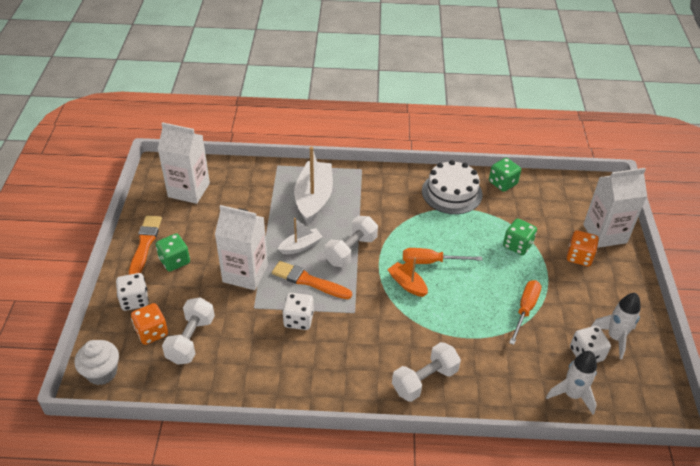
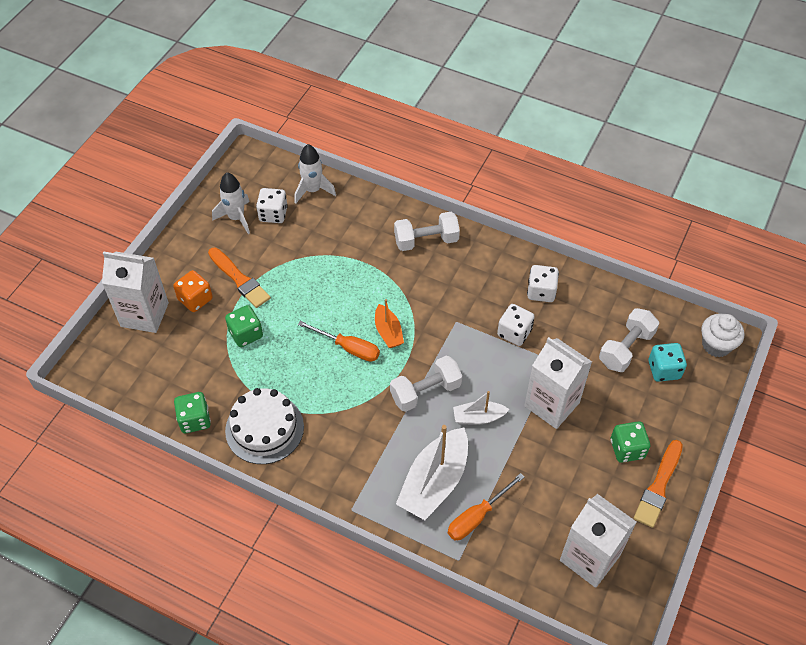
camera: 155 degrees left, 10 degrees up
white dice [116,273,149,311] -> white dice moved to [527,265,559,302]
orange dice [131,303,168,345] -> turquoise dice [648,343,687,382]
orange brush [272,261,352,299] -> orange brush moved to [208,248,271,308]
orange screwdriver [509,280,541,345] -> orange screwdriver moved to [448,473,524,540]

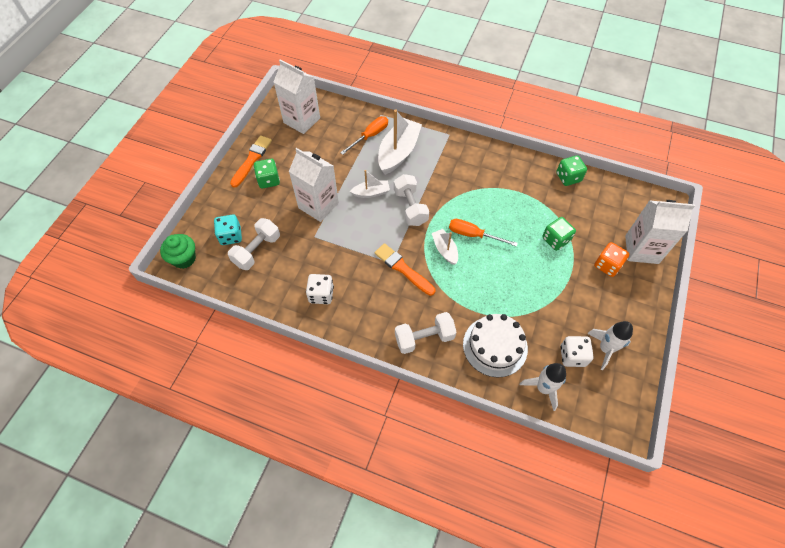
camera: 175 degrees right, 5 degrees up
orange brush [208,248,271,308] -> orange brush moved to [374,243,436,296]
white cake [225,388,304,464] -> white cake moved to [463,314,528,377]
orange boat [375,299,404,348] -> white boat [432,229,458,265]
white dumbbell [390,356,462,412] -> white dumbbell turned 75 degrees counterclockwise [394,174,429,226]
white dice [497,304,535,346] -> none
white cupcake [701,314,744,357] -> green cupcake [160,234,196,269]

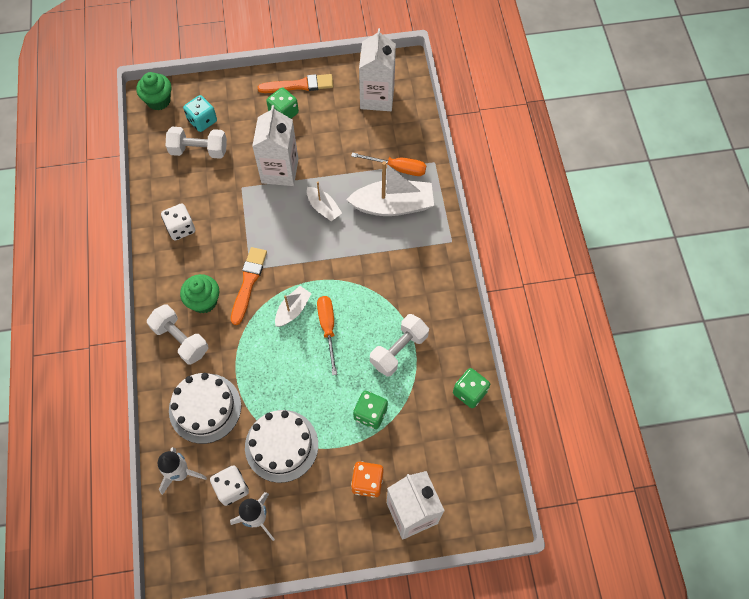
camera: 60 degrees right, 5 degrees up
white dumbbell [394,174,429,226] -> white dumbbell moved to [370,314,429,377]
none -> green cupcake [180,274,219,314]
none -> white cake [245,410,318,483]

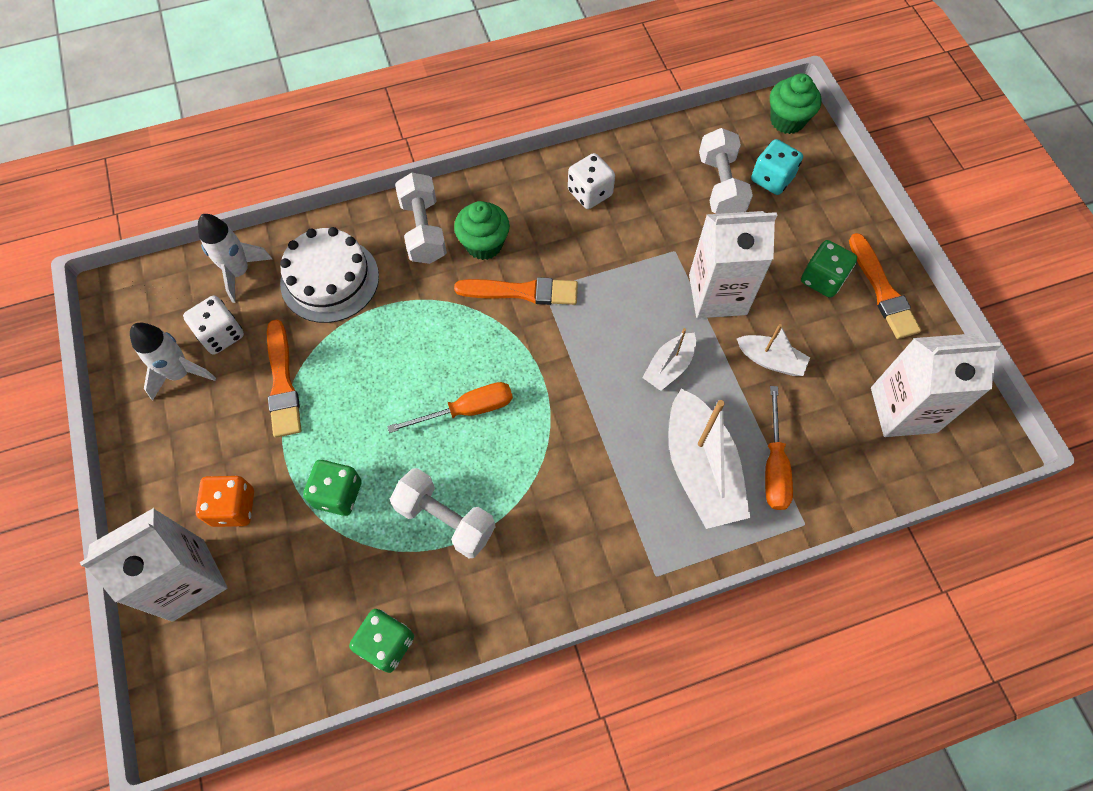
camera: 80 degrees right, 0 degrees up
white dumbbell [147,304,209,365] -> white dumbbell turned 45 degrees counterclockwise [395,173,447,264]
white cake [245,410,318,483] -> orange brush [267,320,301,438]
white boat [275,286,312,327] -> white boat moved to [737,324,810,376]

